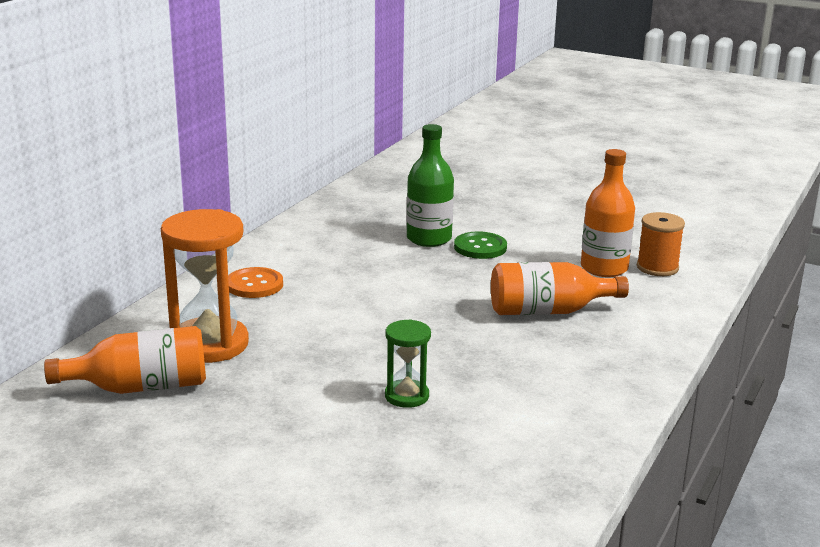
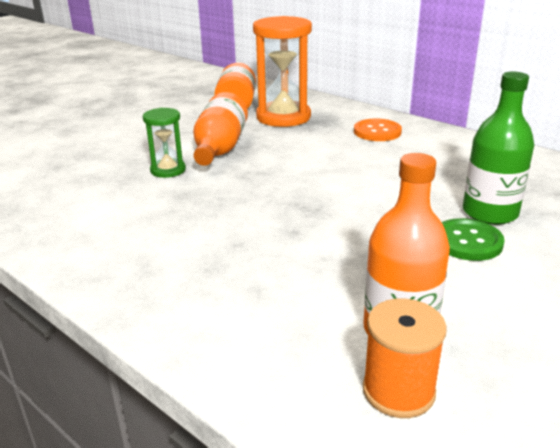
camera: 105 degrees right, 5 degrees up
orange bottle [491,262,629,315] -> orange bottle moved to [193,92,248,166]

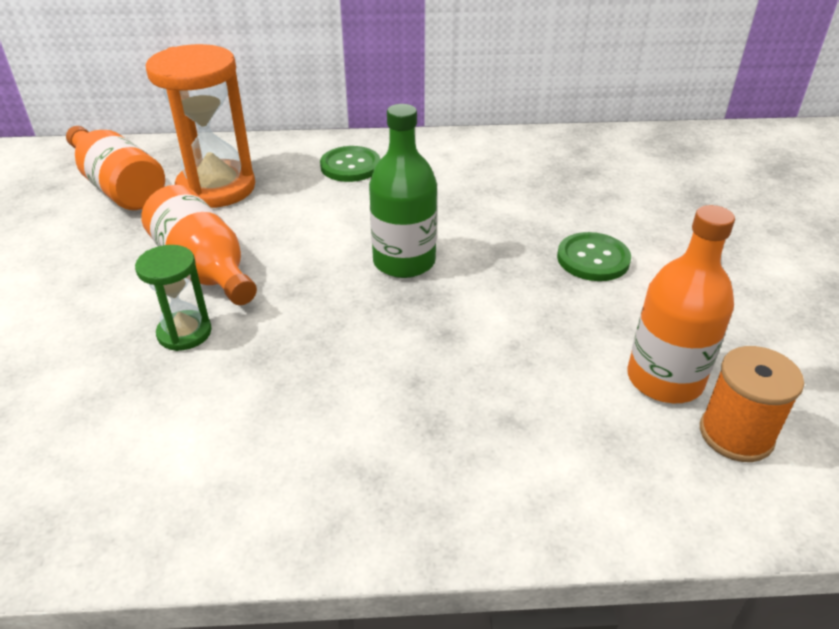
camera: 45 degrees left, 10 degrees up
orange button [354,118,402,141] -> green button [320,146,380,182]
green bottle [463,72,534,225] -> green bottle moved to [369,104,437,278]

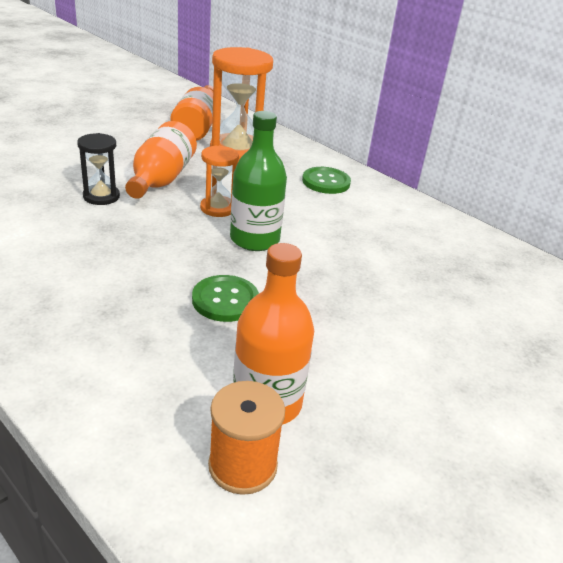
camera: 45 degrees right, 5 degrees down
green hourglass [135,245,212,351] -> black hourglass [77,133,120,205]
green button [557,232,631,281] -> green button moved to [192,275,259,322]
none -> orange hourglass [200,146,239,217]

